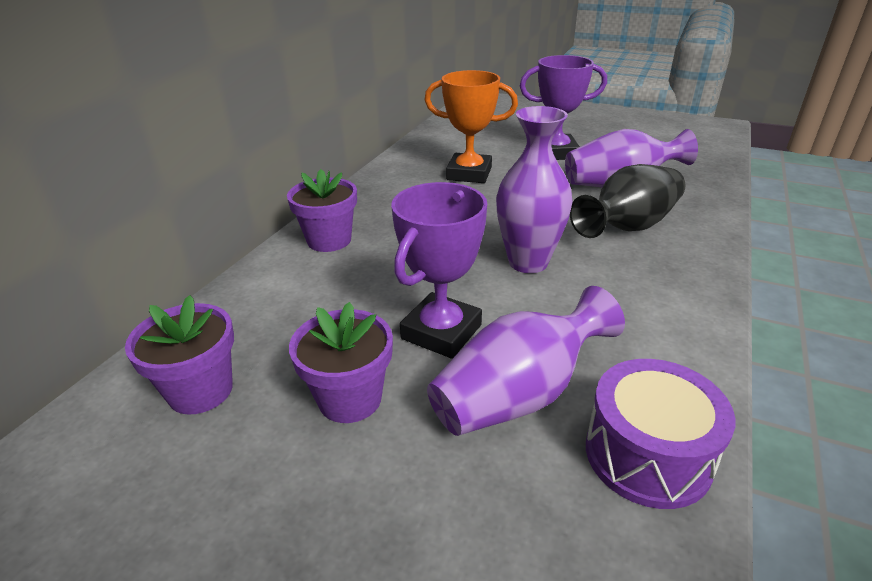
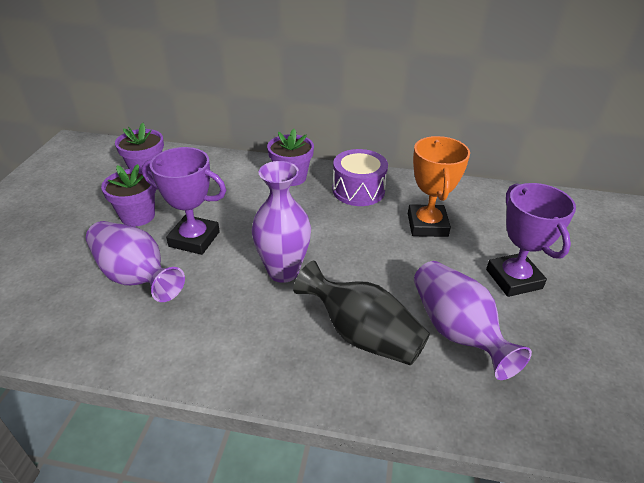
camera: 75 degrees right, 5 degrees up
purple drum [586,359,735,509] -> purple drum moved to [332,149,388,206]

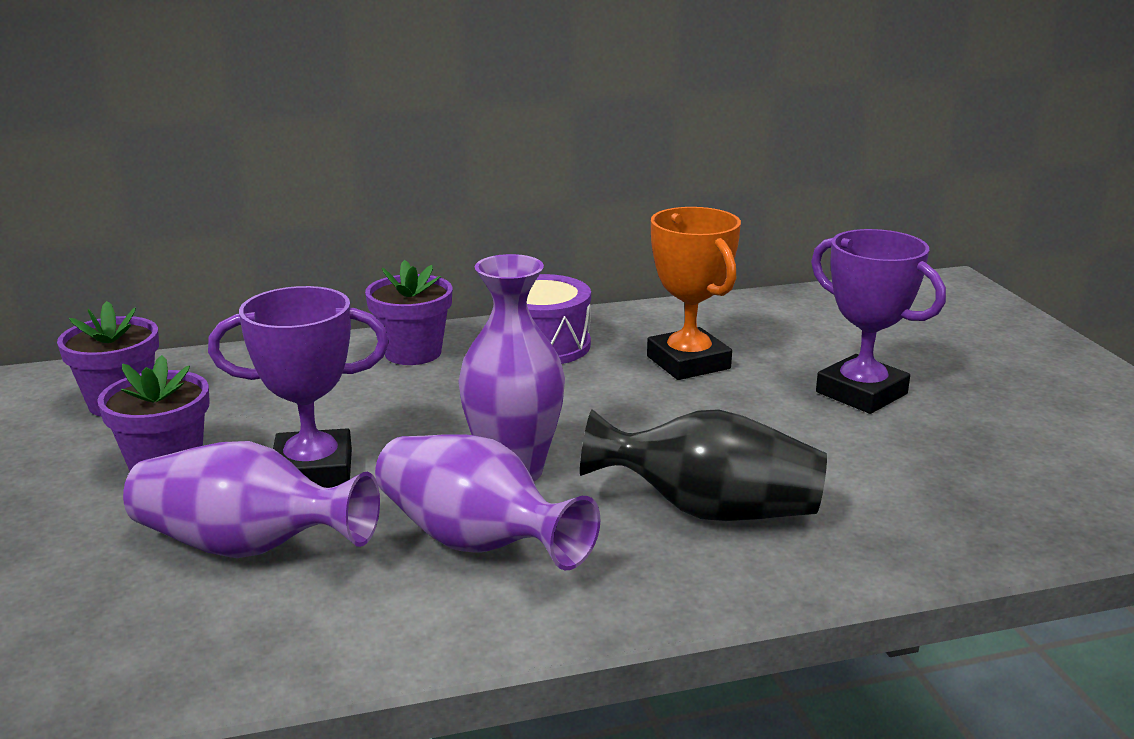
camera: 25 degrees left, 15 degrees down
purple vase [414,261,532,380] -> purple vase moved to [375,434,600,570]

